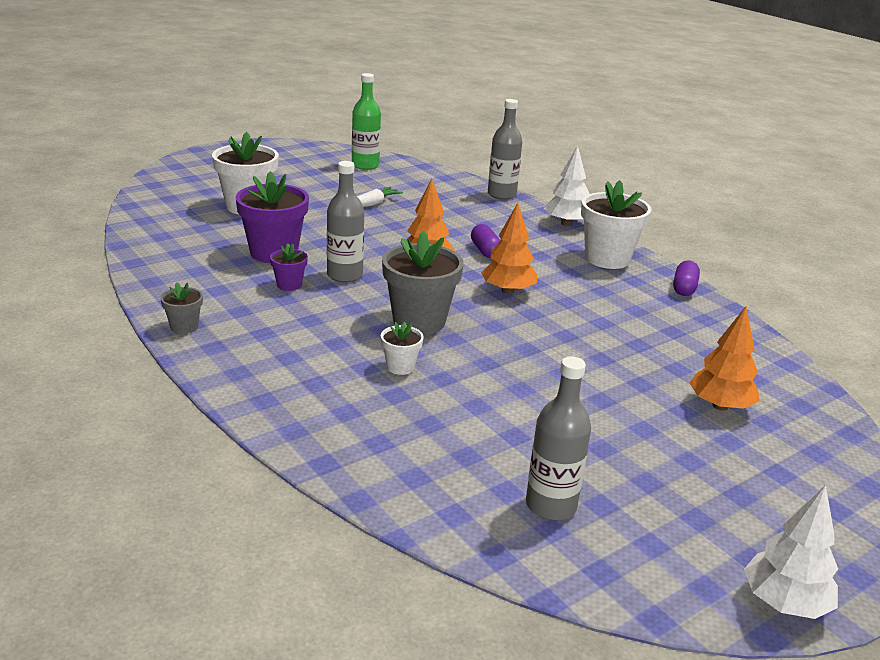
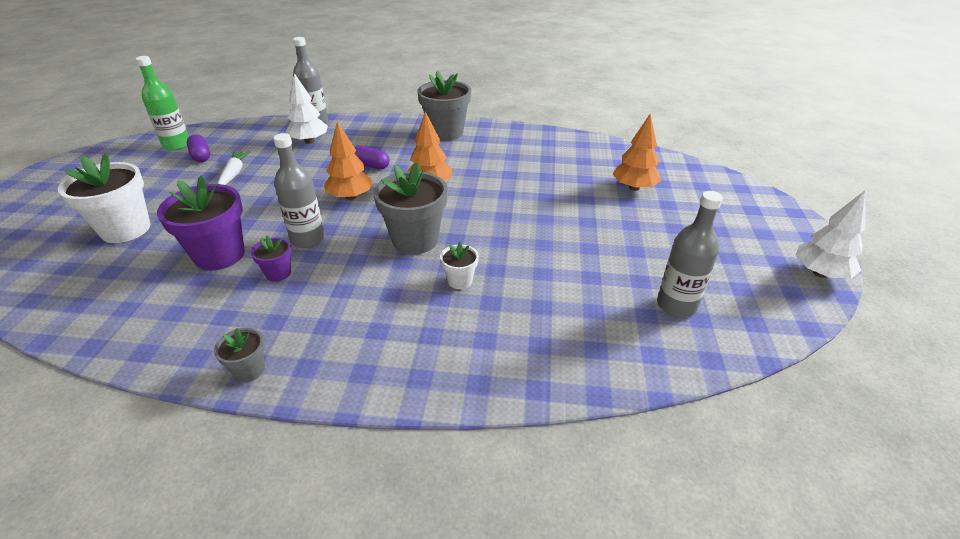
camera: 45 degrees left, 10 degrees up
white tree [544,146,590,226] -> white tree moved to [286,73,328,144]
white flower pot [581,180,652,269] -> grey flower pot [417,70,471,141]
purple capsule [673,261,700,296] -> purple capsule moved to [187,134,210,162]

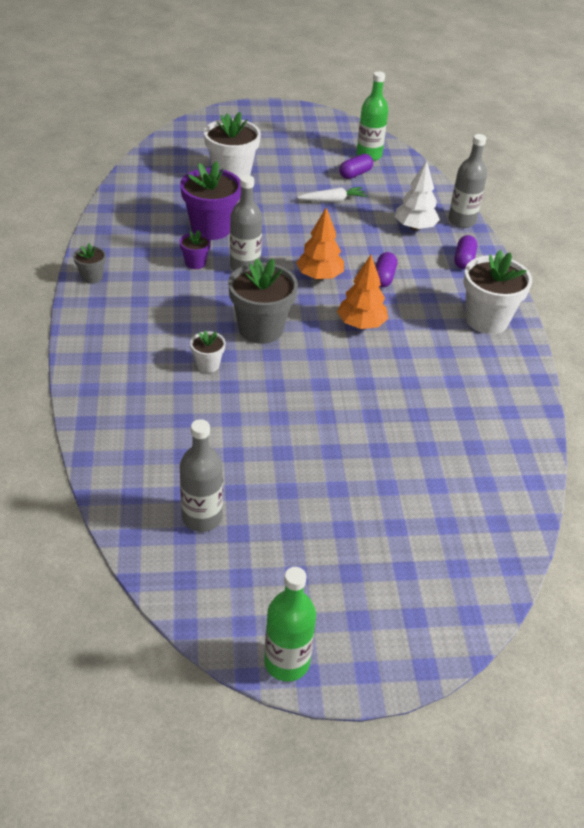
camera: 75 degrees right, 5 degrees up
grey flower pot [417,70,471,141] -> white flower pot [463,250,532,334]
orange tree [613,114,661,191] -> none
white tree [796,191,866,279] -> green bottle [264,567,316,682]
none -> purple capsule [454,235,477,269]

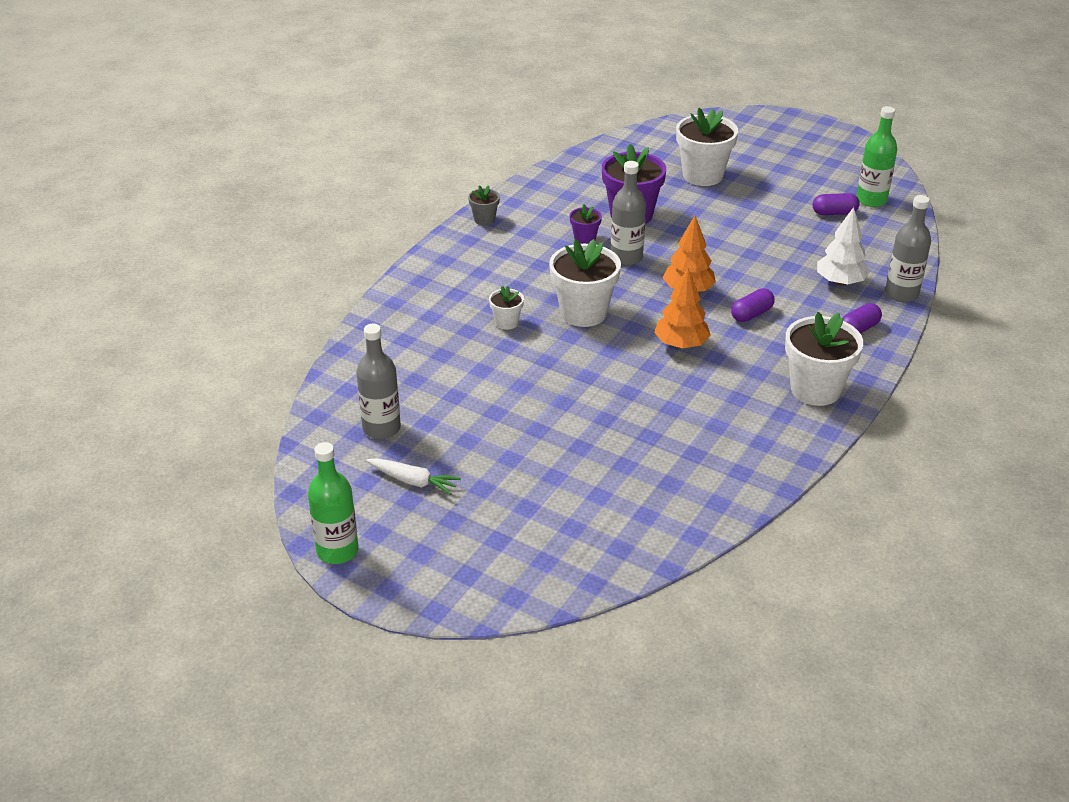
camera: 40 degrees right, 5 degrees down
grey flower pot [228,259,298,344] -> white flower pot [549,239,621,327]
white carrot [297,187,367,202] -> white carrot moved to [366,458,461,495]

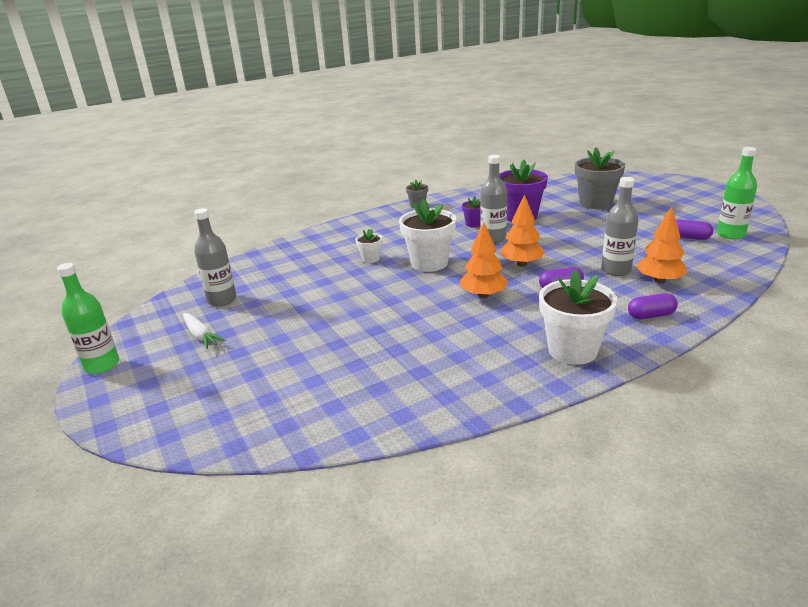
camera: 30 degrees right, 10 degrees down
white flower pot [676,108,738,186] -> grey flower pot [575,147,625,209]
white tree [817,207,870,286] -> orange tree [636,207,687,284]
grey bottle [885,195,931,302] -> grey bottle moved to [601,177,639,276]

